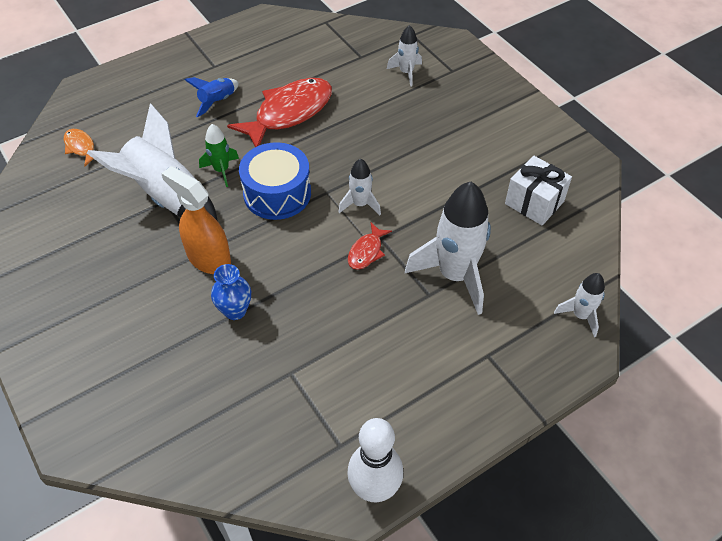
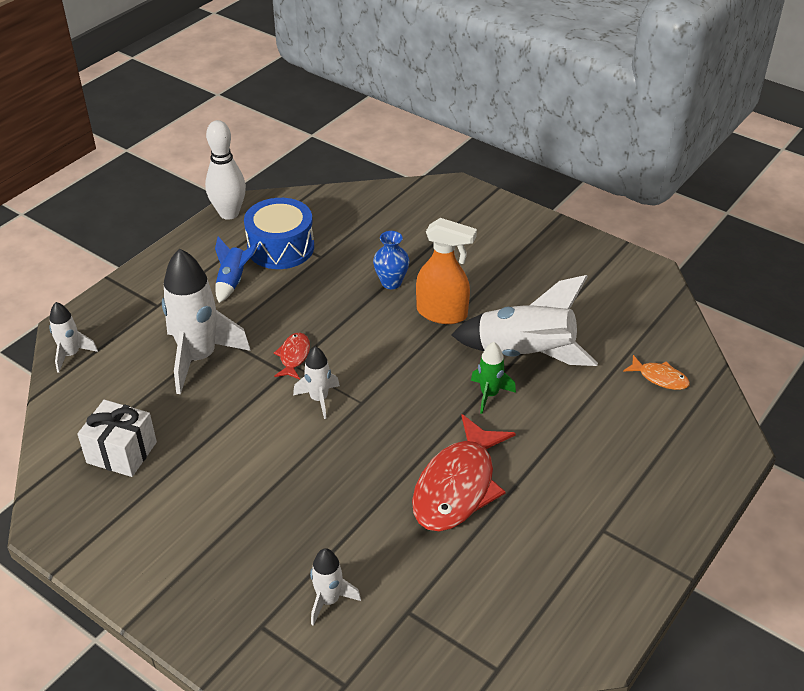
camera: 160 degrees right, 10 degrees down
blue rocket [185,77,239,117] -> blue rocket moved to [215,236,258,303]
blue drum [239,142,311,220] -> blue drum moved to [244,198,314,269]

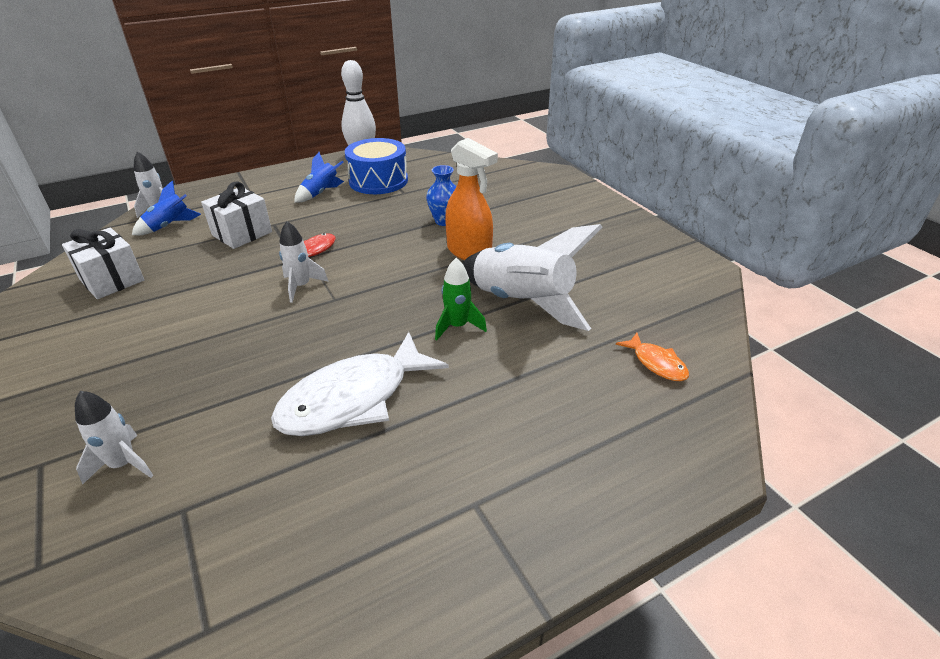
camera: 25 degrees right, 5 degrees down
white rocket [162,248,251,394] -> white gift [201,181,272,249]
red fish [412,414,516,532] -> white fish [271,332,449,436]
none -> blue rocket [132,181,201,235]

